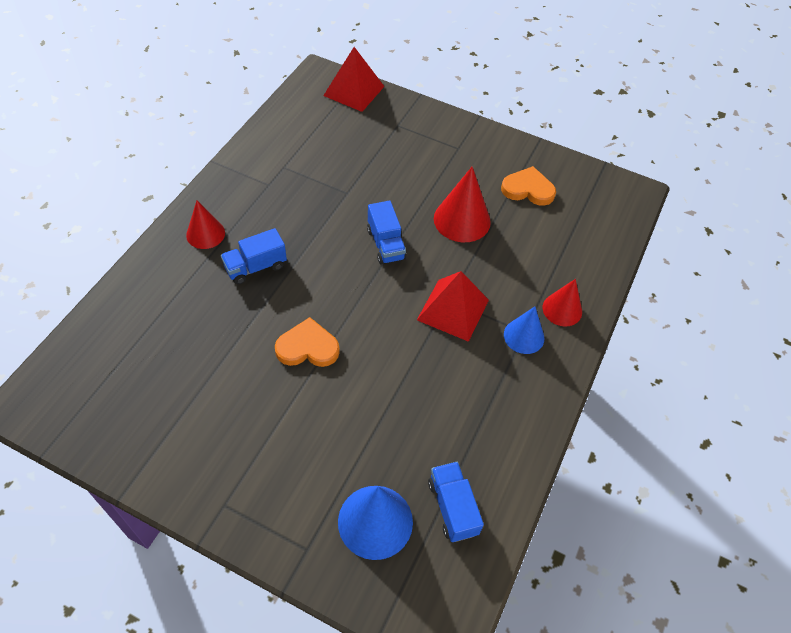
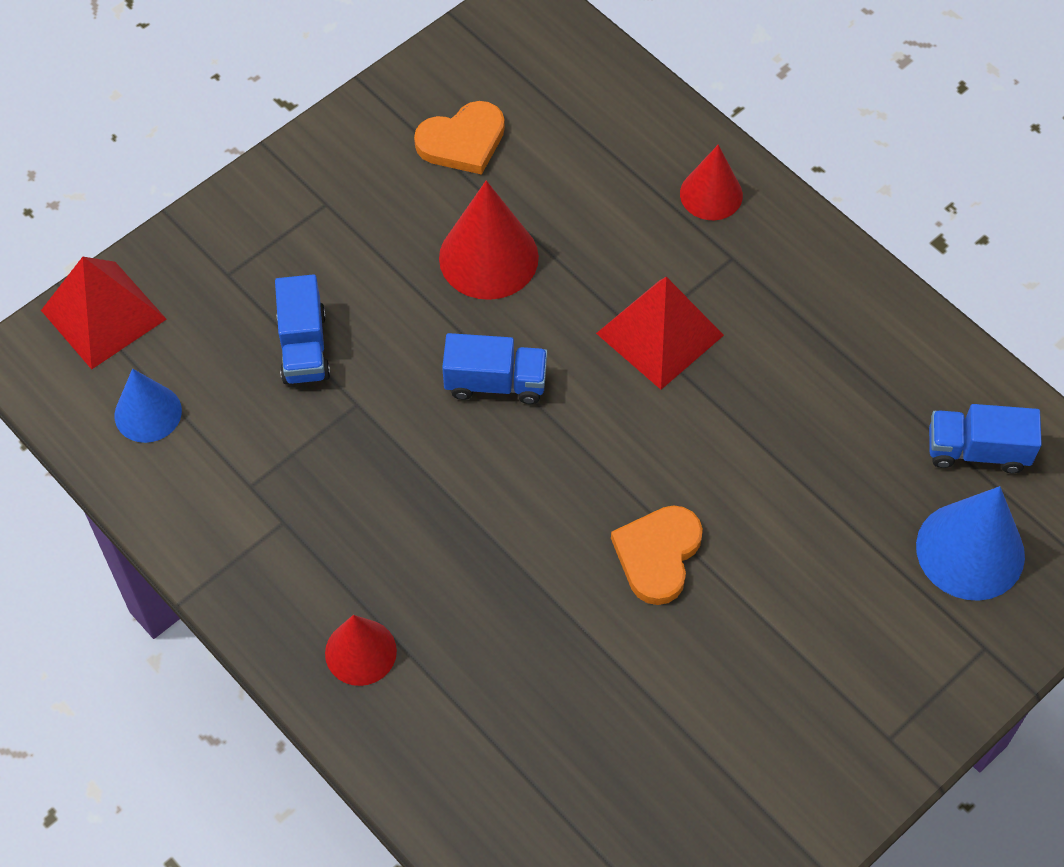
camera: 65 degrees left, 5 degrees up
blue truck [221,228,287,284] -> blue truck moved to [275,274,330,384]
orange heart [501,166,556,206] -> orange heart turned 150 degrees counterclockwise [414,101,505,175]
blue cone [504,307,545,354] -> blue cone moved to [115,369,182,443]

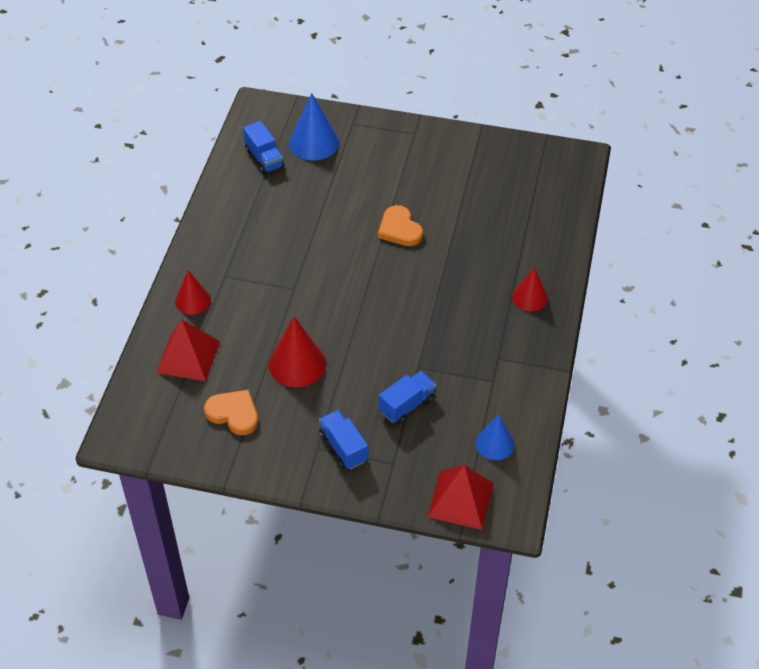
camera: 125 degrees left, 10 degrees down
blue truck [442,333,547,404] -> blue truck moved to [319,410,368,470]
red pyramid [596,277,724,390] -> red pyramid moved to [156,320,220,381]
orange heart [611,505,703,605] -> orange heart turned 75 degrees clockwise [378,205,423,246]

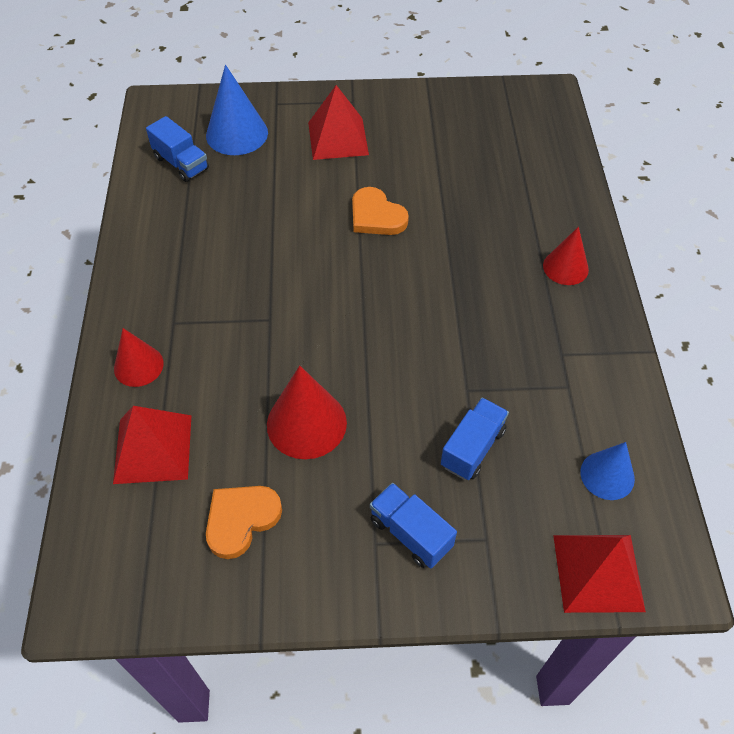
camera: 15 degrees left, 5 degrees up
orange heart [204,389,258,435] -> orange heart turned 60 degrees counterclockwise [206,486,282,559]
none -> red pyramid [308,85,369,160]

